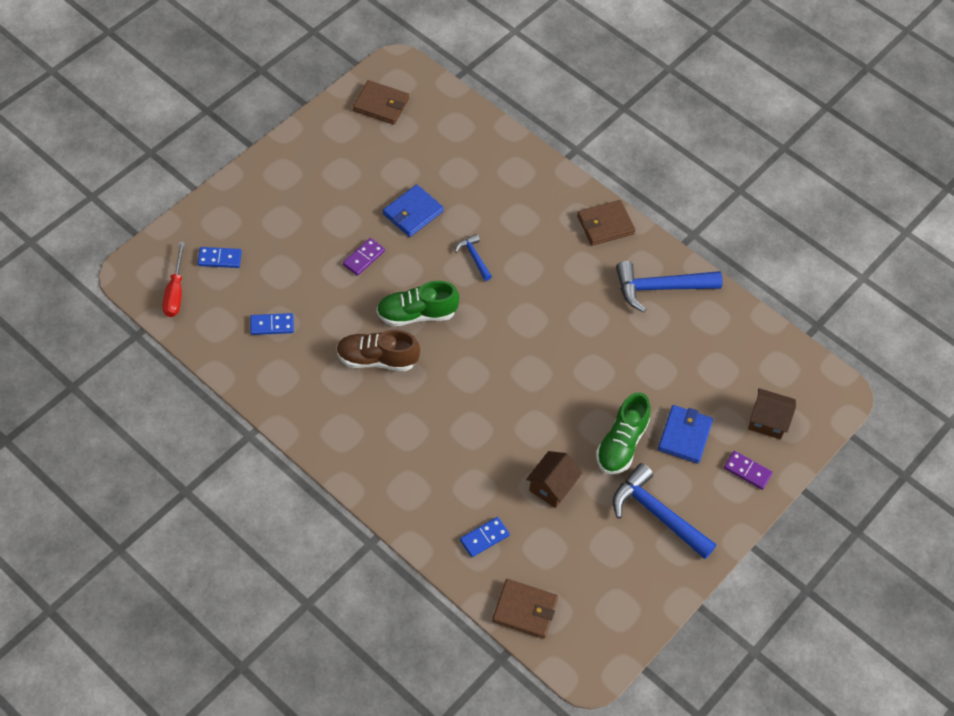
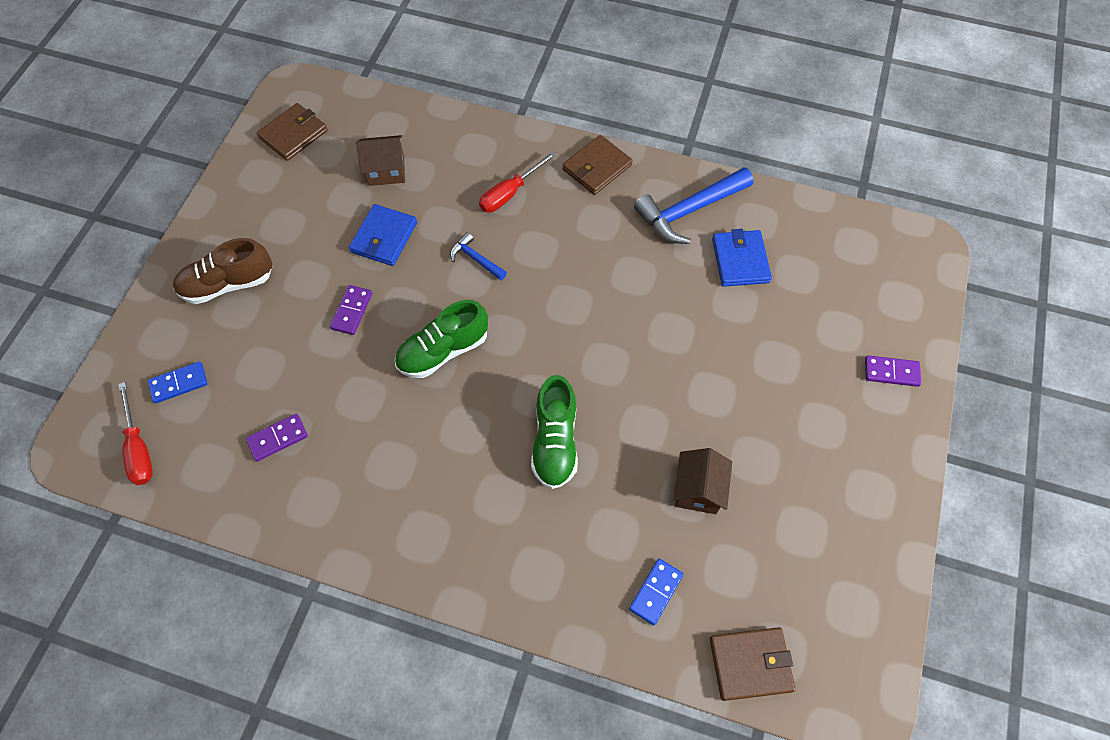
camera: 20 degrees left, 5 degrees up
blue domino [250,313,294,335] -> purple domino [246,414,308,461]
brown shoe [336,330,420,371] -> brown shoe moved to [173,238,272,304]
brown wallet [353,80,409,125] -> brown wallet turned 45 degrees counterclockwise [257,103,328,161]
green shoe [596,392,651,474] -> green shoe moved to [531,375,578,489]
blue hammer [613,463,717,559] -> none
blue wallet [658,405,713,463] -> blue wallet moved to [712,229,772,287]
brown house [748,388,796,439] -> brown house moved to [356,135,405,186]
none -> red screwdriver [479,151,556,213]

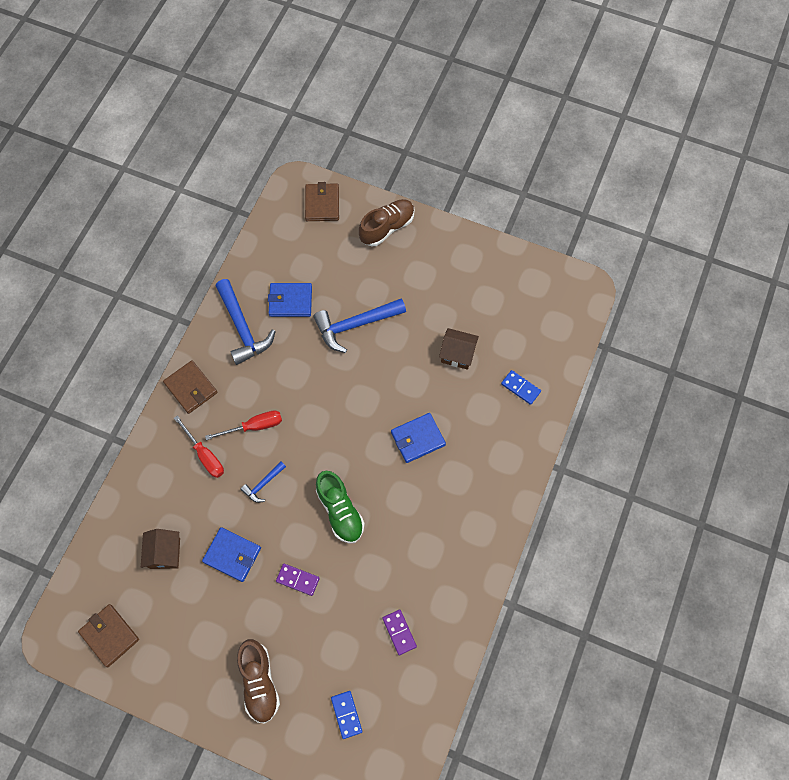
camera: 85 degrees left, 5 degrees up
red screwdriver [118,382,153,485] -> red screwdriver moved to [205,411,282,440]
green shoe [531,375,578,489] -> blue wallet [391,413,446,463]
brown wallet [710,627,796,701] -> brown wallet moved to [305,182,339,221]
purple domino [865,355,921,387] -> brown shoe [359,199,415,247]
none -> blue hammer [313,298,406,353]

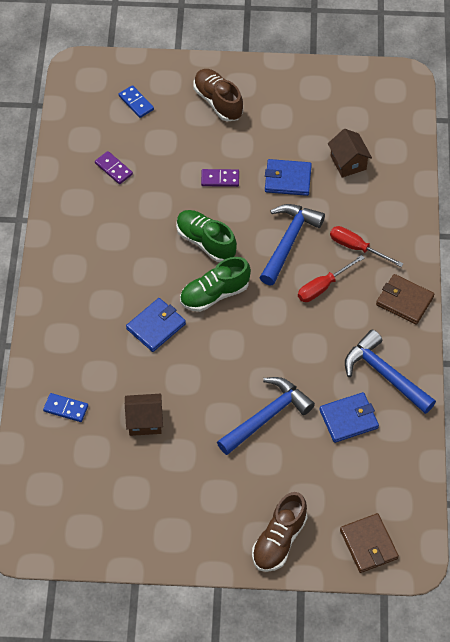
camera: 160 degrees right, 10 degrees down
brown wallet [78,604,139,667] -> none
blue hammer [240,461,286,503] -> blue hammer [259,204,325,285], size x1.96
none -> green shoe [180,257,251,312]

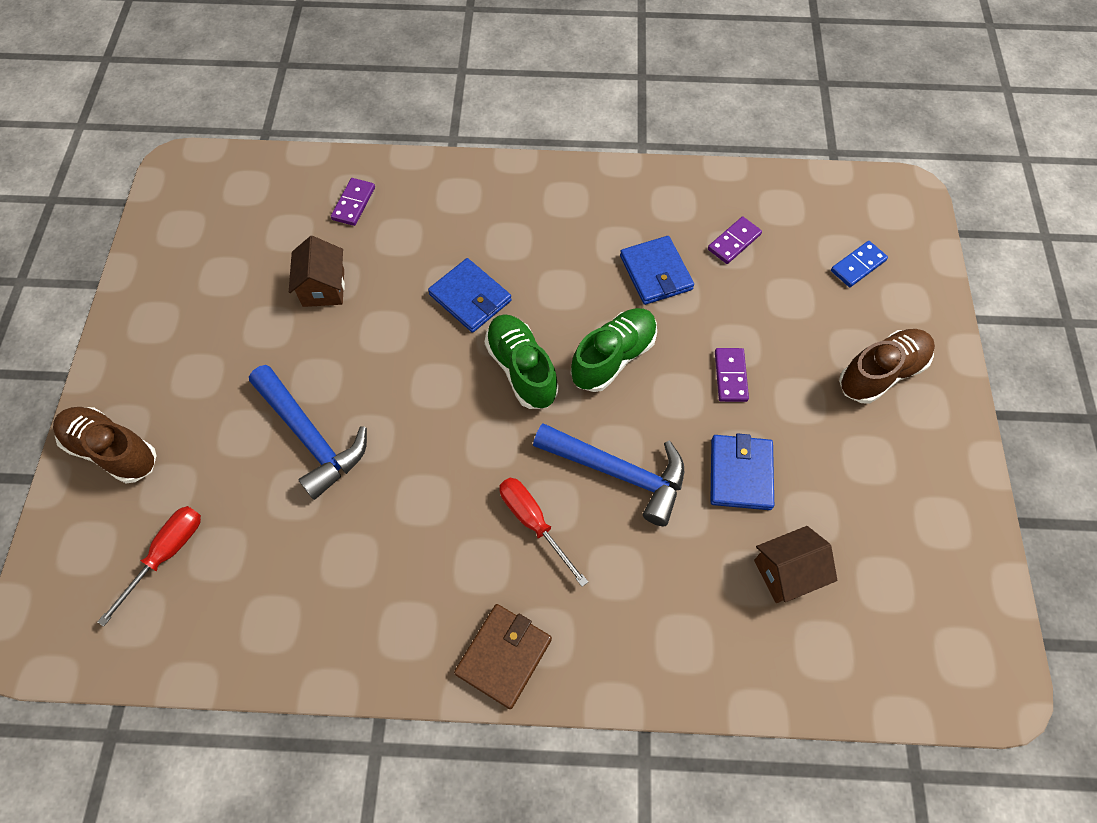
camera: 90 degrees right, 5 degrees up
blue domino [43,393,88,422] -> purple domino [331,178,375,226]
blue wallet [319,392,379,443] -> blue wallet moved to [620,236,694,305]
red screwdriver [330,226,404,267] -> red screwdriver moved to [98,506,201,627]
brown wallet [340,513,399,573] -> none
blue hammer [345,330,436,414] -> none

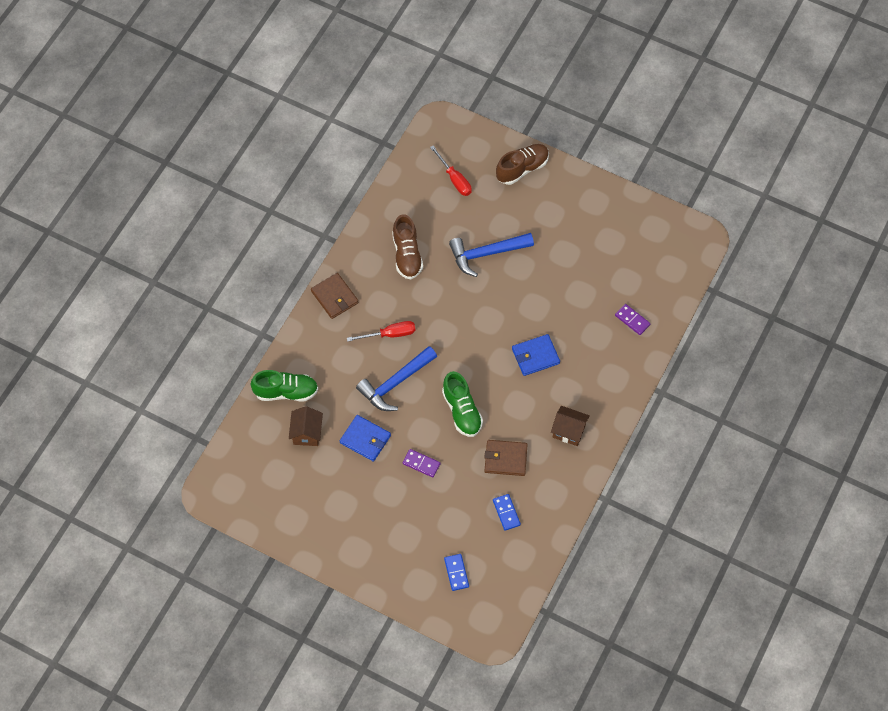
camera: 115 degrees right, 0 degrees up
brown house [289,236,345,307] -> brown house moved to [551,406,590,446]
green shoe [485,314,559,409] -> green shoe moved to [251,370,318,401]
blue wallet [620,236,694,305] -> brown wallet [484,440,528,476]
purple domino [708,217,762,264] -> blue domino [493,494,521,531]
brown shoe [839,329,935,404] -> brown shoe moved to [392,214,423,280]

